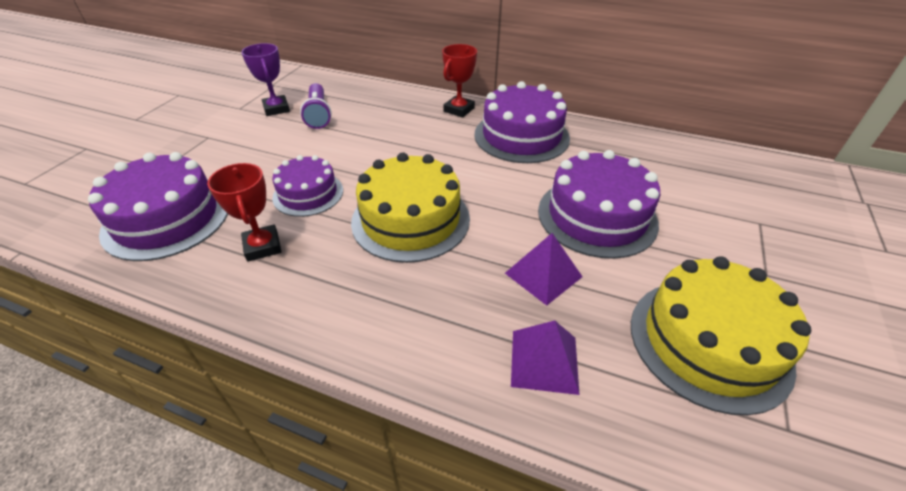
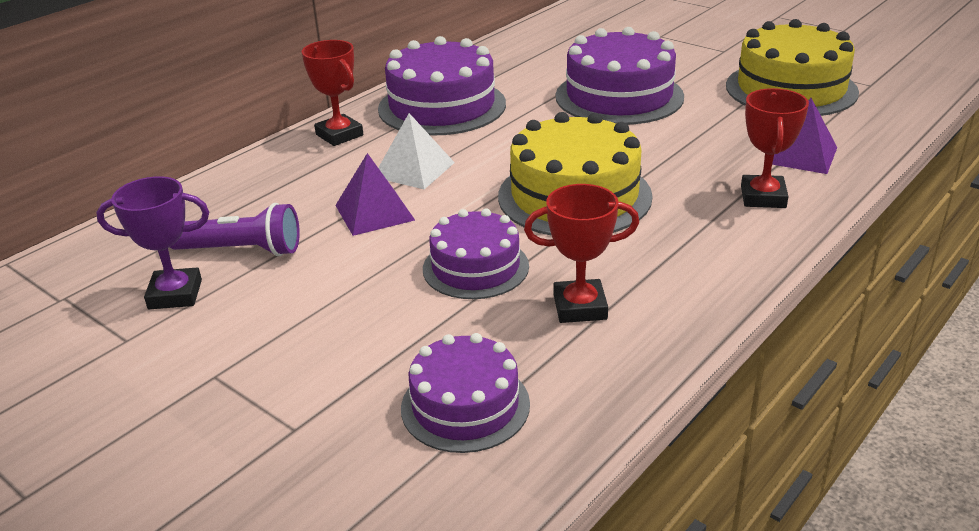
camera: 70 degrees left, 10 degrees down
purple cake [88,152,228,261] -> purple cake [401,333,530,453], size x0.62
purple pyramid [505,233,582,306] -> purple pyramid moved to [335,153,415,236]
none -> white pyramid [378,113,455,189]
none -> red trophy [741,88,809,208]

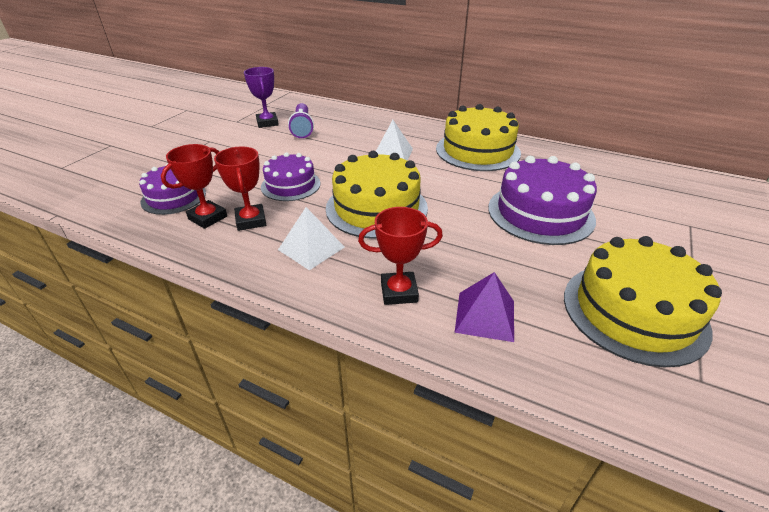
camera: 75 degrees right, 5 degrees up
red trophy [302,40,363,146] -> red trophy moved to [161,144,227,229]
purple pyramid [335,153,415,236] -> none
purple cake [378,36,506,136] -> yellow cake [436,104,521,171]
none -> white pyramid [278,207,344,270]

